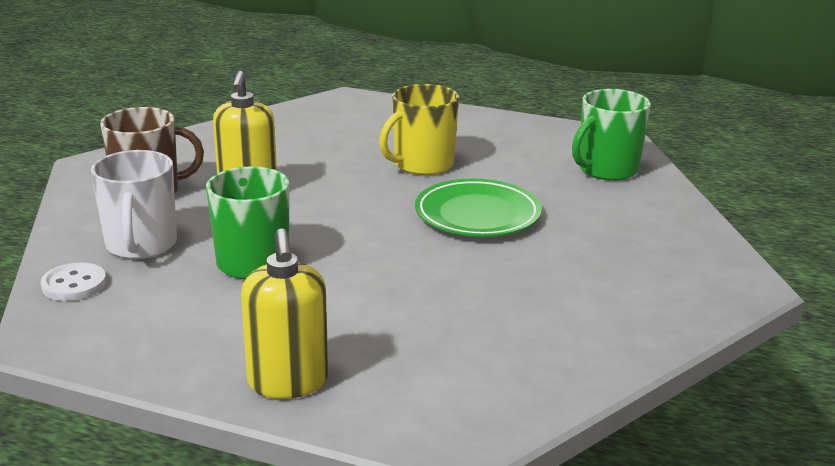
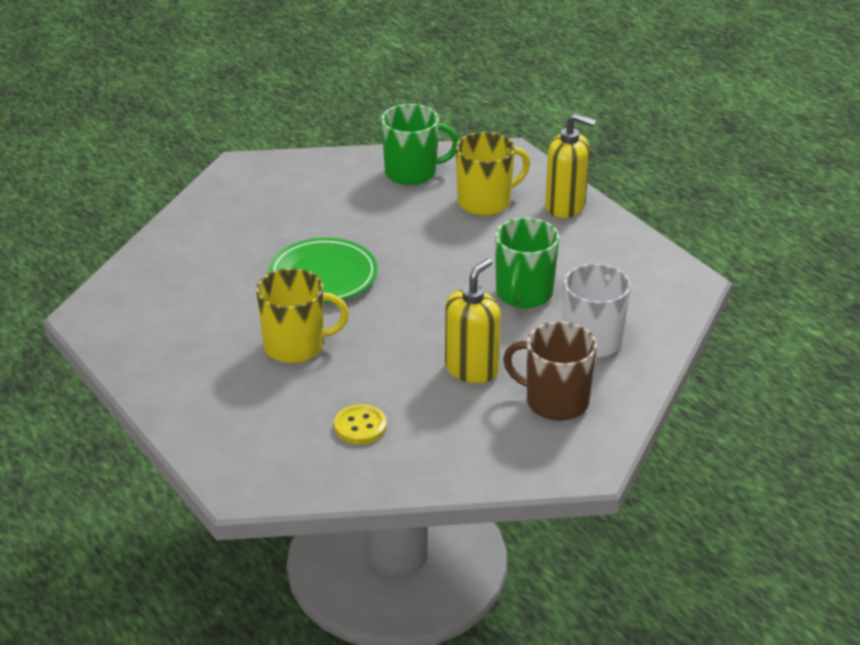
camera: 145 degrees left, 10 degrees up
white button [41,263,106,301] -> none
yellow soap dispenser [241,228,328,399] -> yellow soap dispenser turned 90 degrees clockwise [545,113,597,218]
green mug [572,89,651,181] -> green mug moved to [381,104,459,185]
none -> yellow button [334,404,387,444]
none -> yellow mug [456,132,530,216]

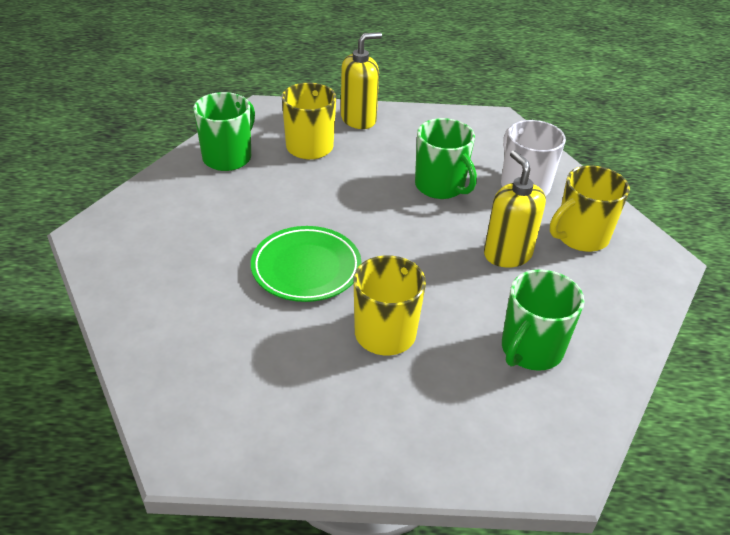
camera: 55 degrees left, 5 degrees up
yellow button [334,404,387,444] -> green mug [502,269,584,371]
brown mug [503,321,597,421] -> yellow mug [550,165,630,252]

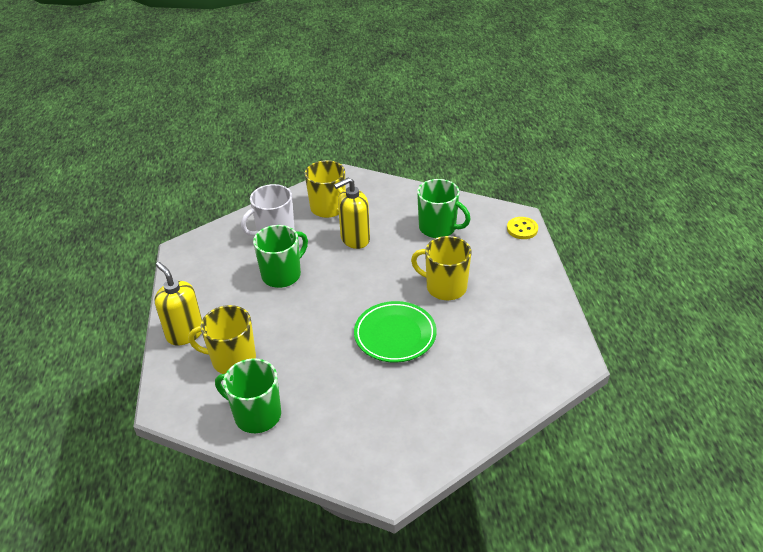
camera: 95 degrees left, 0 degrees up
none -> yellow button [507,217,538,239]

